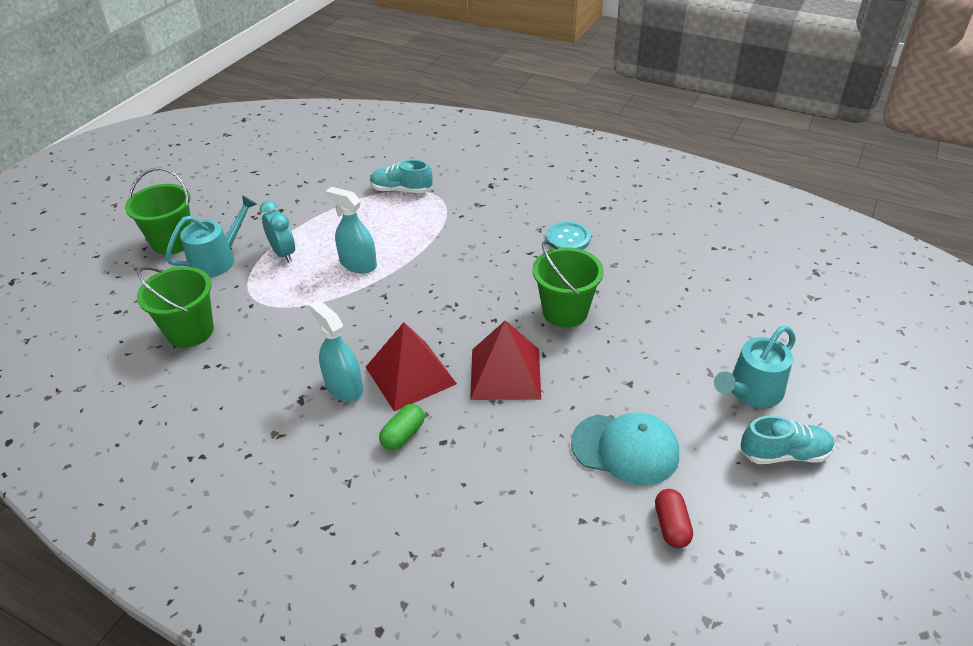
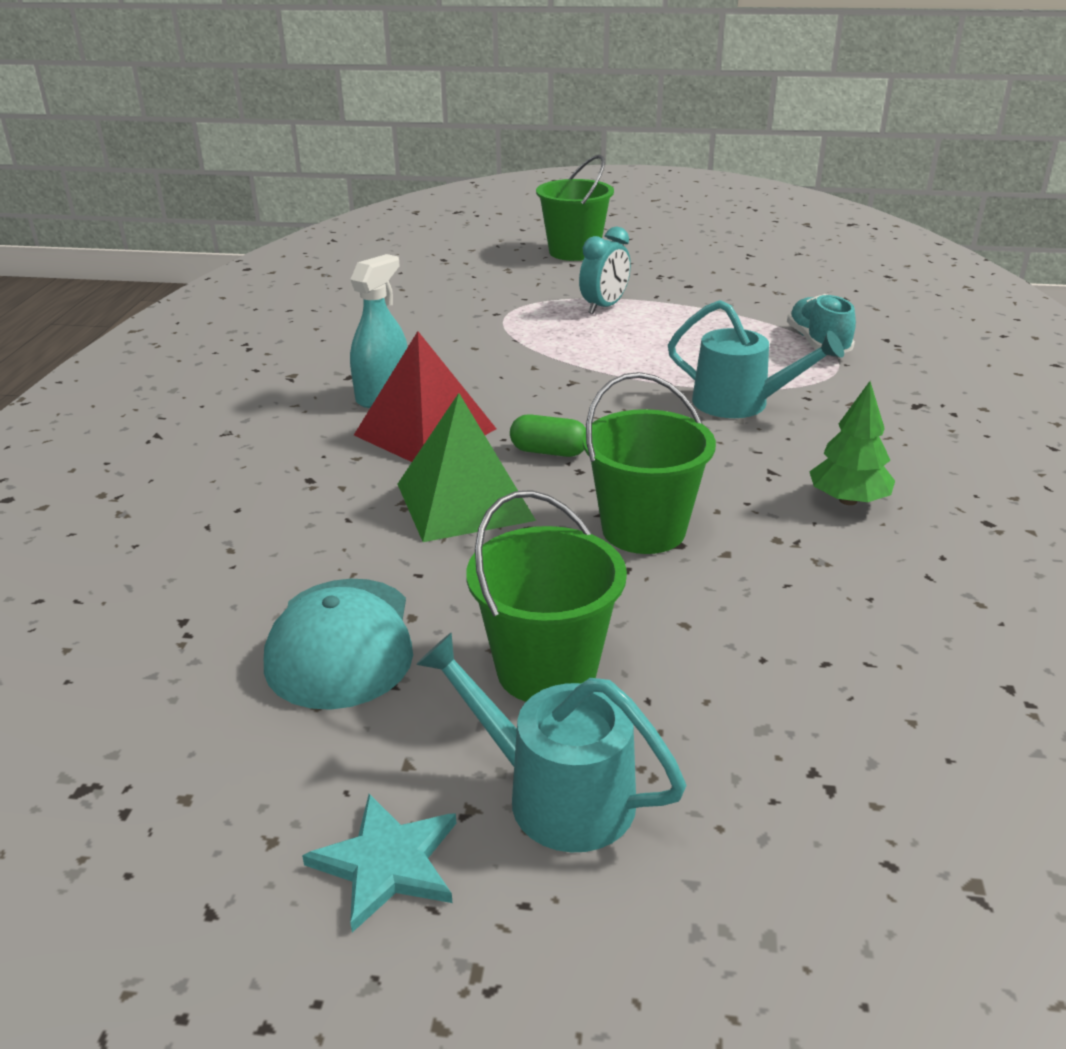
camera: 70 degrees right, 10 degrees down
green bucket [137,267,214,348] -> green bucket moved to [466,490,627,702]
turquoise watering can [165,195,257,277] -> turquoise watering can moved to [668,300,844,418]
turquoise spray bottle [325,187,377,273] -> none
green capsule [379,404,425,450] -> green capsule moved to [510,414,586,457]
red pyramid [470,320,541,400] -> green pyramid [398,393,536,542]
turquoise button [546,222,591,250] -> green tree [809,381,895,505]
red capsule [655,489,693,548] -> none
turquoise shoe [741,416,834,464] -> turquoise star [302,794,456,933]

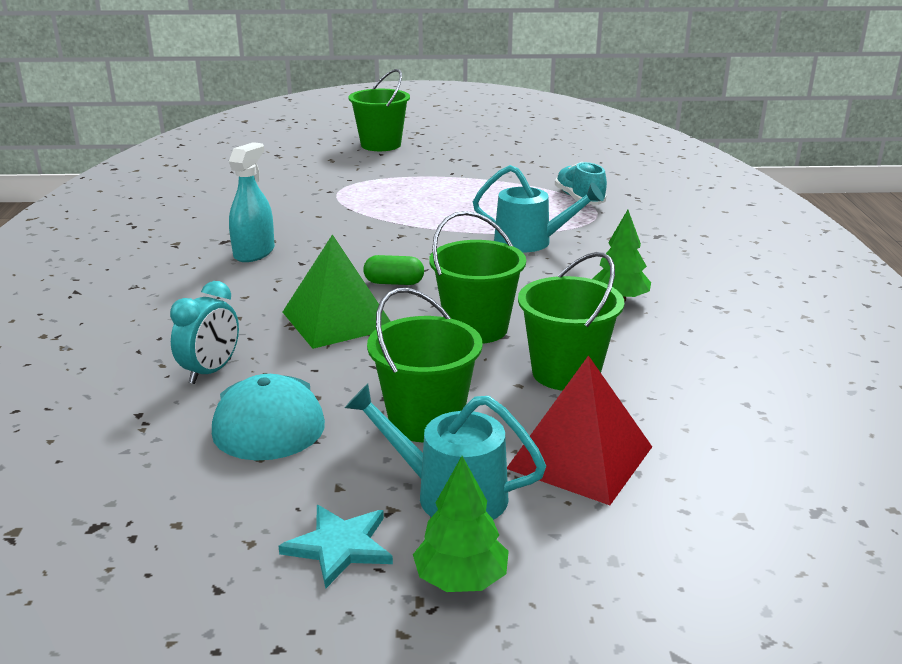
camera: 10 degrees left, 5 degrees down
red pyramid [354,331,496,462] -> red pyramid moved to [507,355,652,505]
turquoise clock [579,227,631,314] -> turquoise clock moved to [170,281,239,384]
none -> green tree [413,456,509,592]
none -> green bucket [518,252,624,391]

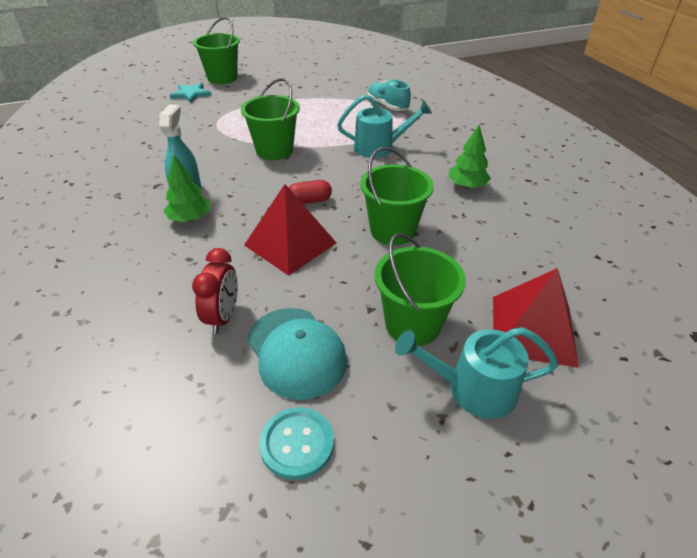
camera: 20 degrees left, 15 degrees up
turquoise clock [170,281,239,384] -> red clock [192,248,238,334]
turquoise star [278,505,393,588] -> turquoise star moved to [170,83,212,103]
green pyramid [283,234,391,349] -> red pyramid [244,184,337,276]
green capsule [363,255,424,285] -> red capsule [289,180,332,204]
green tree [413,456,509,592] -> green tree moved to [164,154,210,222]
green bucket [518,252,624,391] -> green bucket moved to [241,78,300,160]
none -> turquoise button [259,407,334,480]

